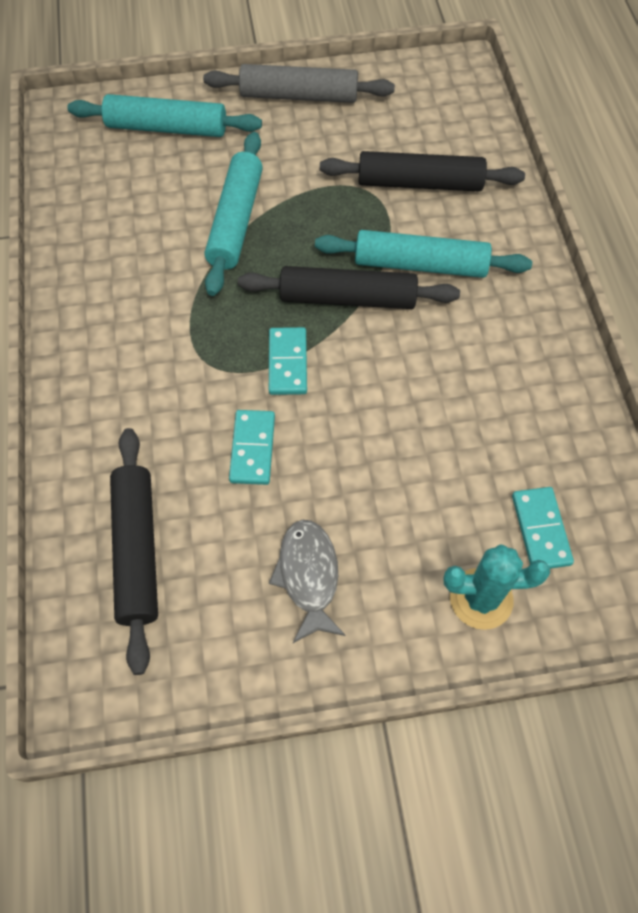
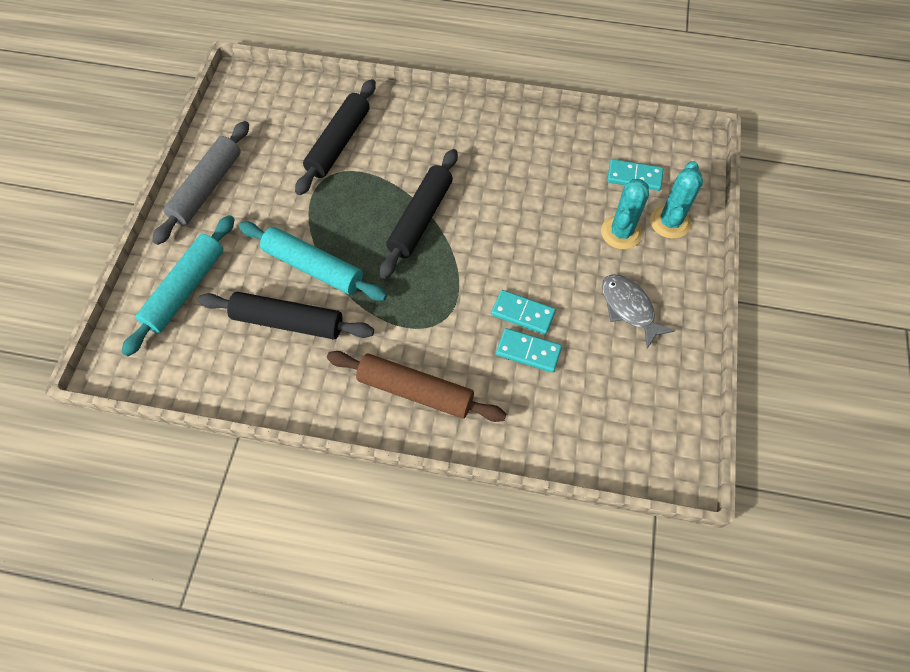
camera: 70 degrees left, 0 degrees up
black rolling pin [110,428,158,675] -> black rolling pin moved to [198,292,374,339]
turquoise domino [269,327,307,395] -> turquoise domino moved to [496,328,562,373]
grey fish [269,520,346,643] -> grey fish turned 45 degrees clockwise [602,274,675,348]
turquoise rolling pin [315,230,532,278] -> none
none -> brown rolling pin [327,351,506,422]
none -> turquoise cactus [601,179,649,249]

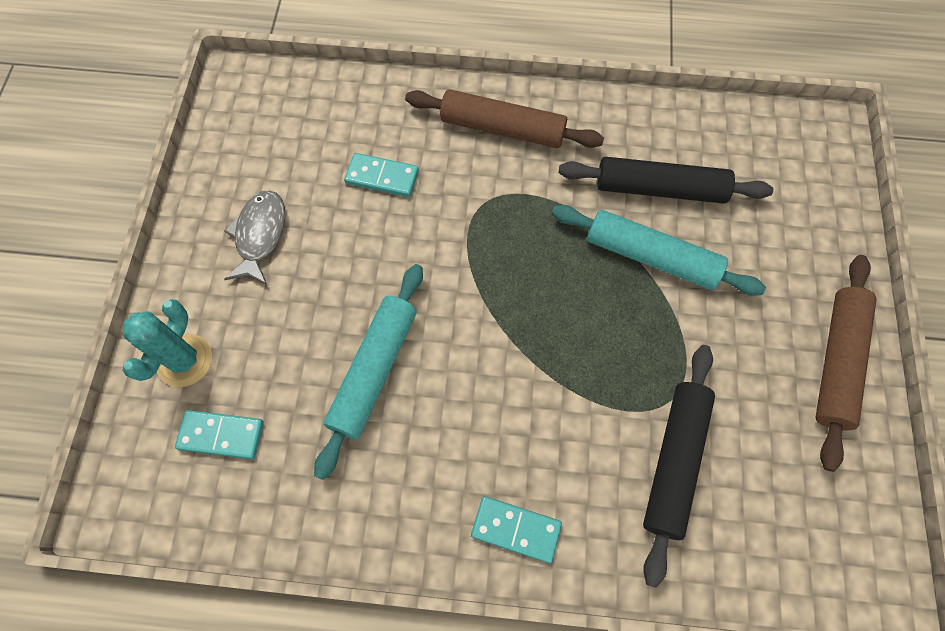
camera: 175 degrees right, 5 degrees up
turquoise rolling pin [121,215,235,356] -> turquoise rolling pin moved to [314,264,423,480]
grey rolling pin [152,121,249,245] -> brown rolling pin [815,255,877,472]
black rolling pin [379,149,458,279] -> none
turquoise domino [491,290,556,335] -> turquoise domino moved to [471,496,562,563]
turquoise cactus [601,179,649,249] -> none
grey fish [602,274,675,348] -> grey fish turned 135 degrees counterclockwise [224,190,286,285]

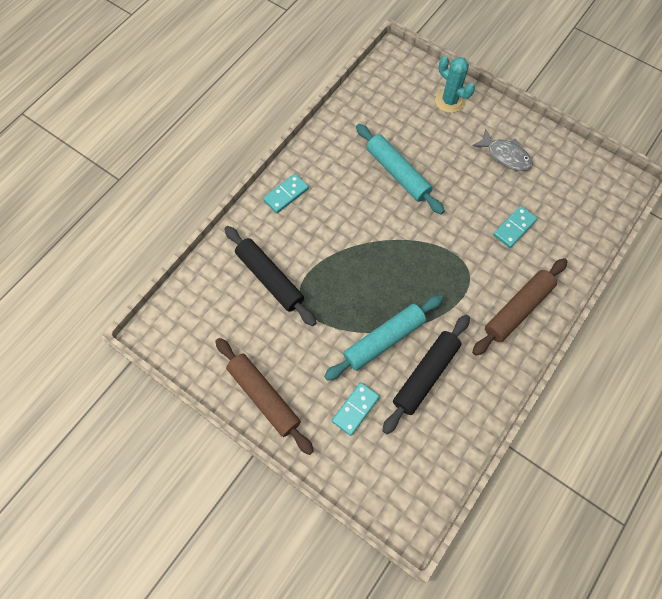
camera: 120 degrees right, 0 degrees up
turquoise domino [175,410,263,459] -> turquoise domino moved to [332,382,380,436]

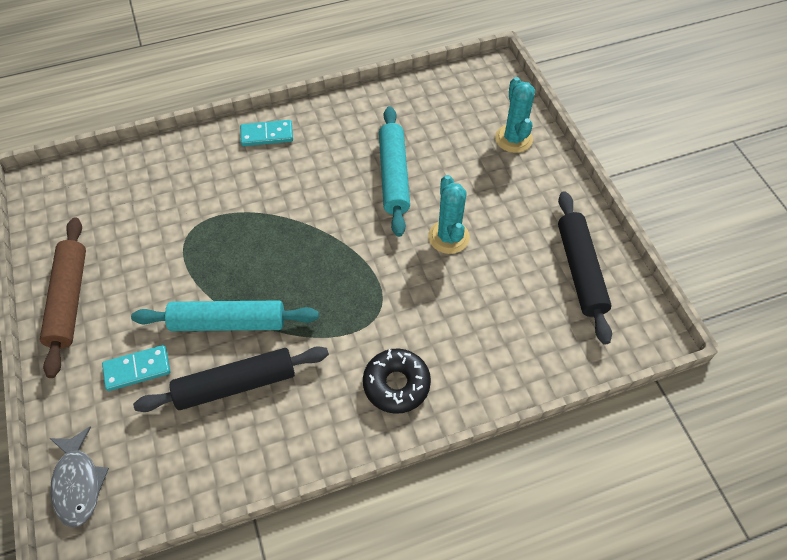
camera: 35 degrees right, 10 degrees down
black rolling pin [224,226,317,326] -> black rolling pin moved to [558,191,612,345]
grey fish [472,129,533,171] -> grey fish moved to [50,427,109,527]
brown rolling pin [472,258,567,356] -> black donut [363,348,431,414]
turquoise domino [493,206,537,248] -> none
none -> turquoise cactus [428,175,470,254]

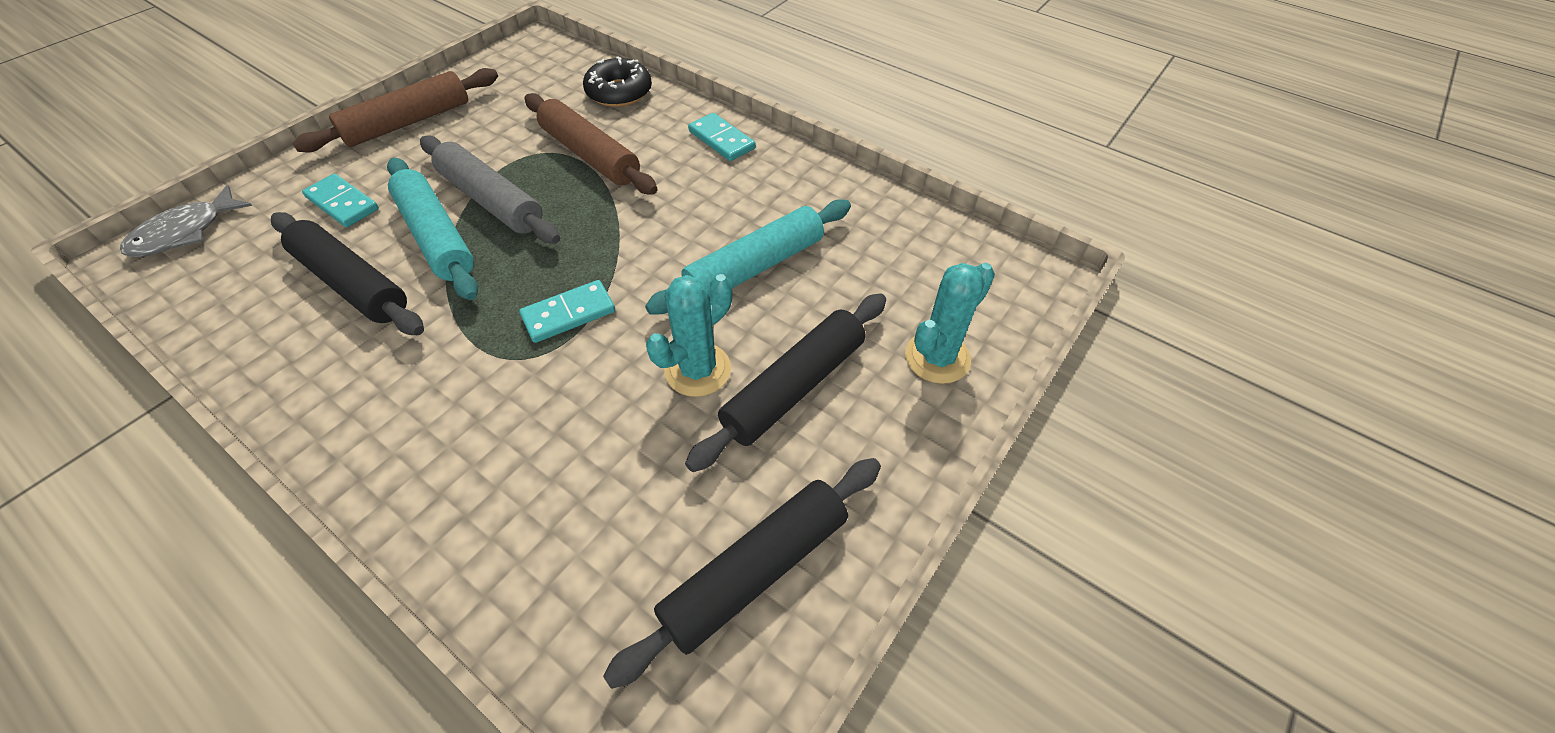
camera: 55 degrees right, 5 degrees down
black donut [363,348,431,414] -> black donut moved to [583,56,652,107]
none -> grey rolling pin [420,135,560,244]
none -> turquoise domino [519,280,615,343]
none -> brown rolling pin [525,93,657,194]
none -> black rolling pin [685,293,886,472]

